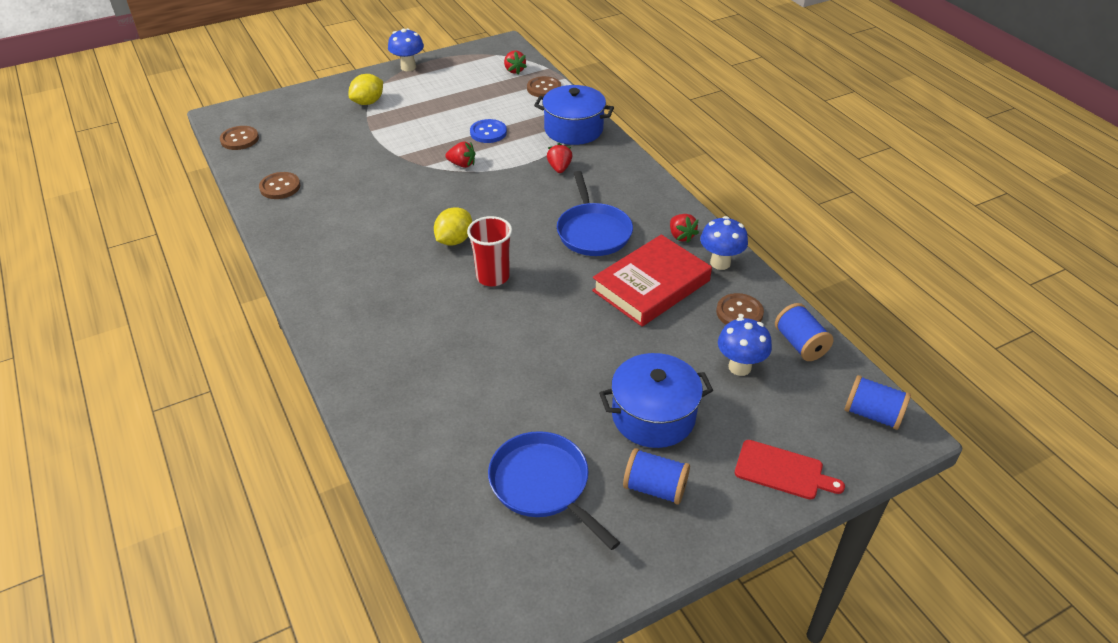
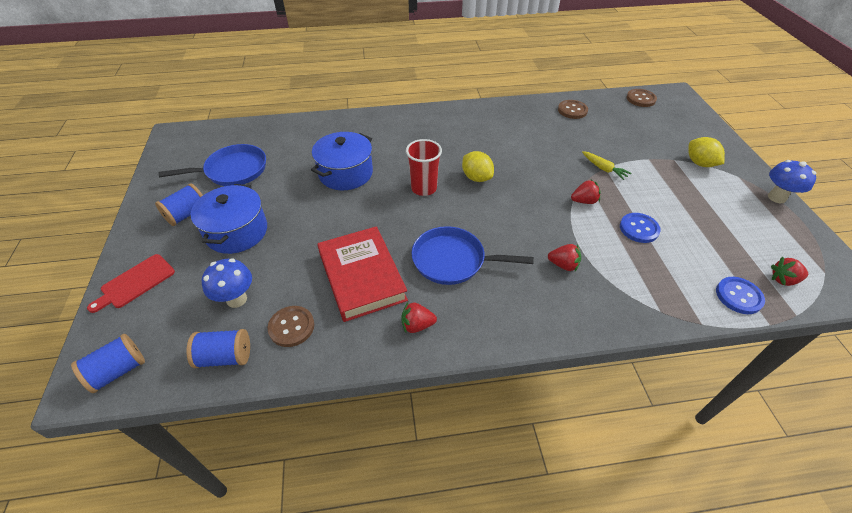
camera: 110 degrees right, 5 degrees up
red strawberry [446,141,476,168] -> red strawberry turned 135 degrees counterclockwise [571,180,601,204]
brown button [527,76,561,97] -> blue button [716,277,765,314]
blue pot [534,85,614,145] -> blue pot moved to [311,132,373,190]
blue mushroom [700,216,748,270] -> none
none -> yellow carrot [582,151,631,180]

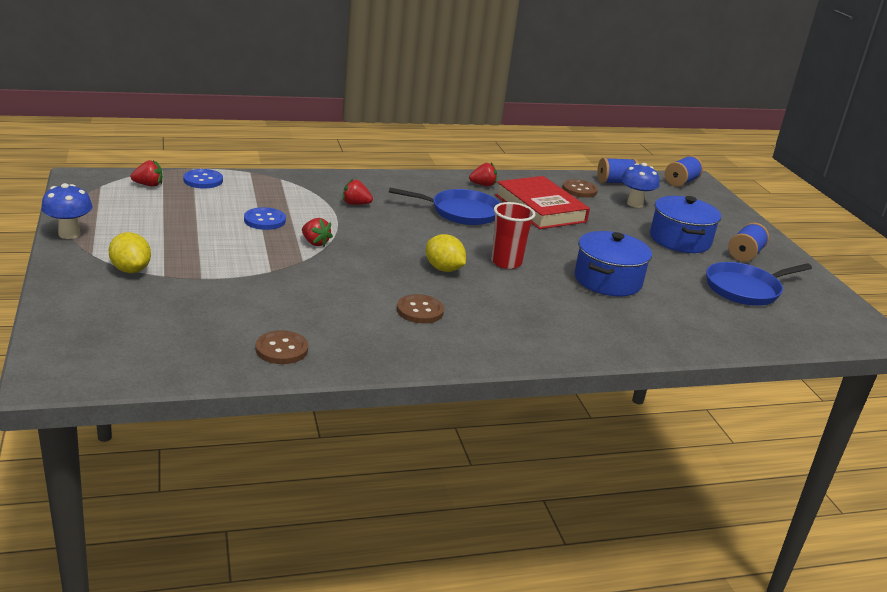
camera: 170 degrees right, 20 degrees down
red cutting board [87,254,175,313] -> none
red strawberry [571,180,601,204] -> red strawberry turned 120 degrees counterclockwise [302,218,333,247]
yellow carrot [582,151,631,180] -> none
brown button [626,89,657,107] -> brown button moved to [397,294,444,323]

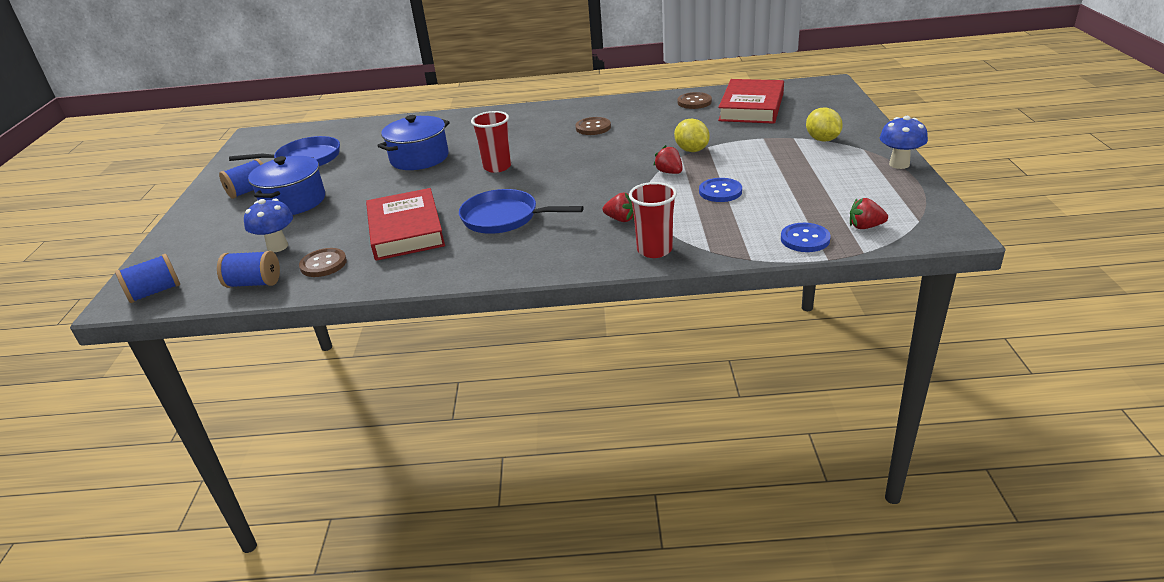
camera: 160 degrees left, 5 degrees up
yellow lemon [426,234,466,272] -> yellow lemon moved to [674,119,710,152]
red strawberry [469,163,497,186] -> none
none -> red cup [629,182,677,258]
none -> red book [718,79,784,124]

